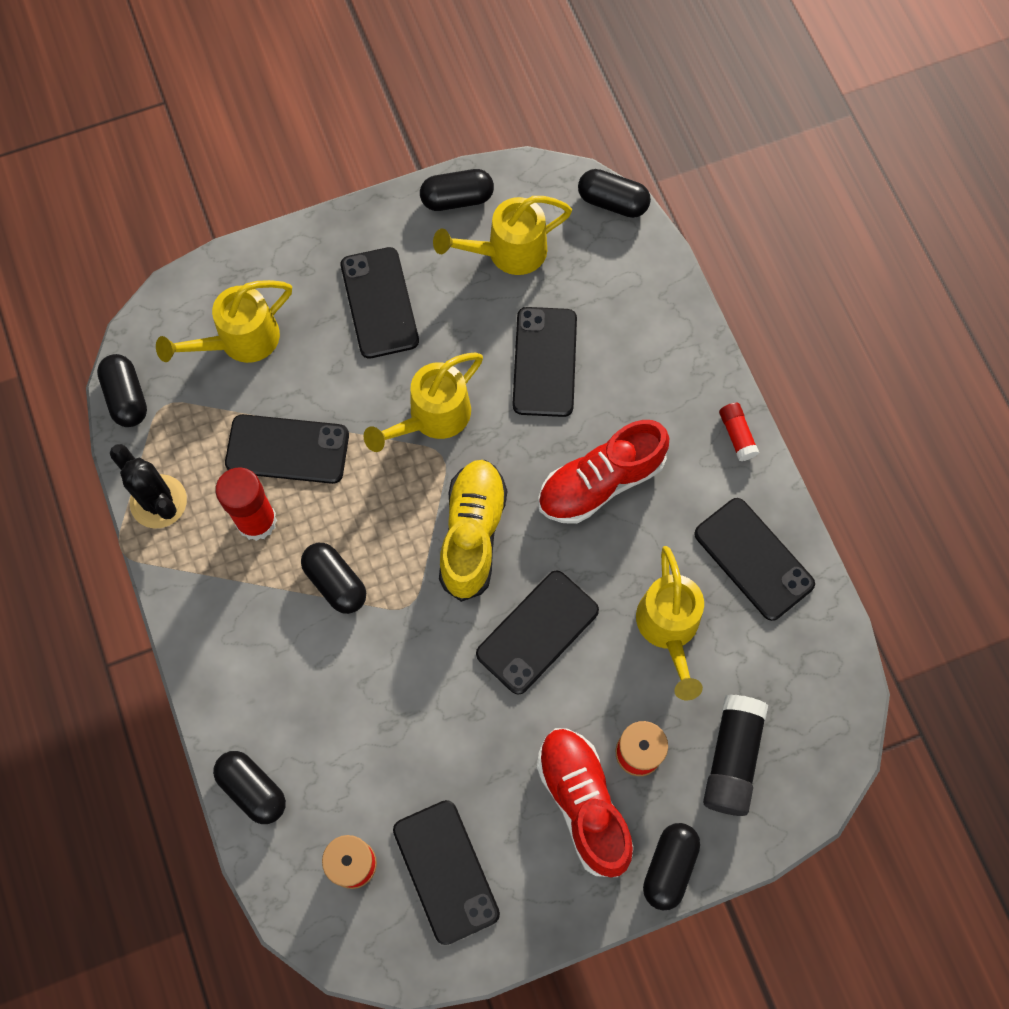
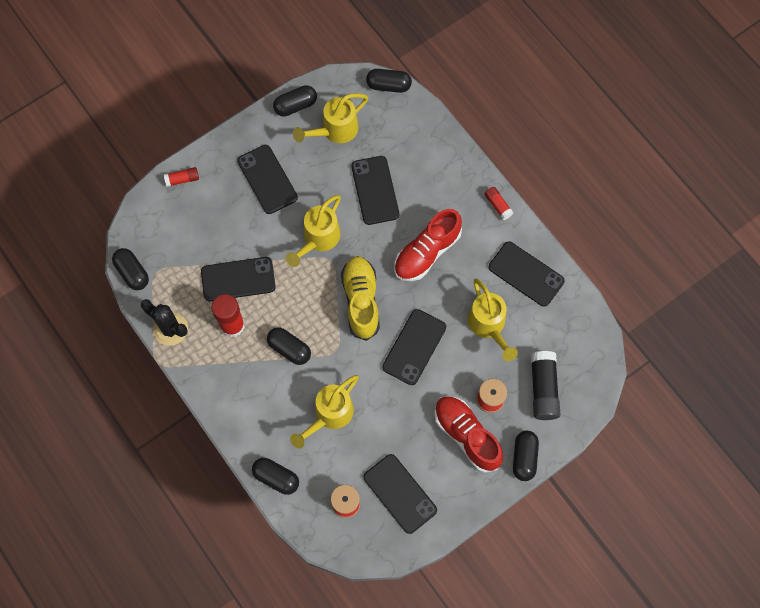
camera: 15 degrees left, 0 degrees up
yellow watering can [156,280,292,363] -> yellow watering can moved to [290,375,359,449]
none -> red glue stick [164,167,199,187]

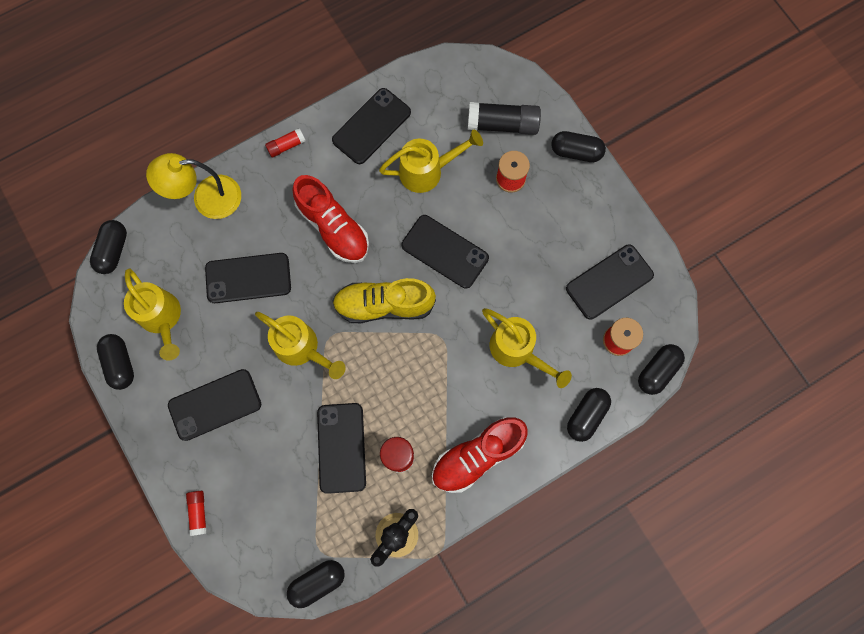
camera: 85 degrees left, 5 degrees up
black capsule [267,327,311,365] -> black capsule moved to [638,344,685,395]
red shoe [434,396,503,473] -> red shoe moved to [432,417,528,493]
none -> yellow lamp [146,153,241,219]

